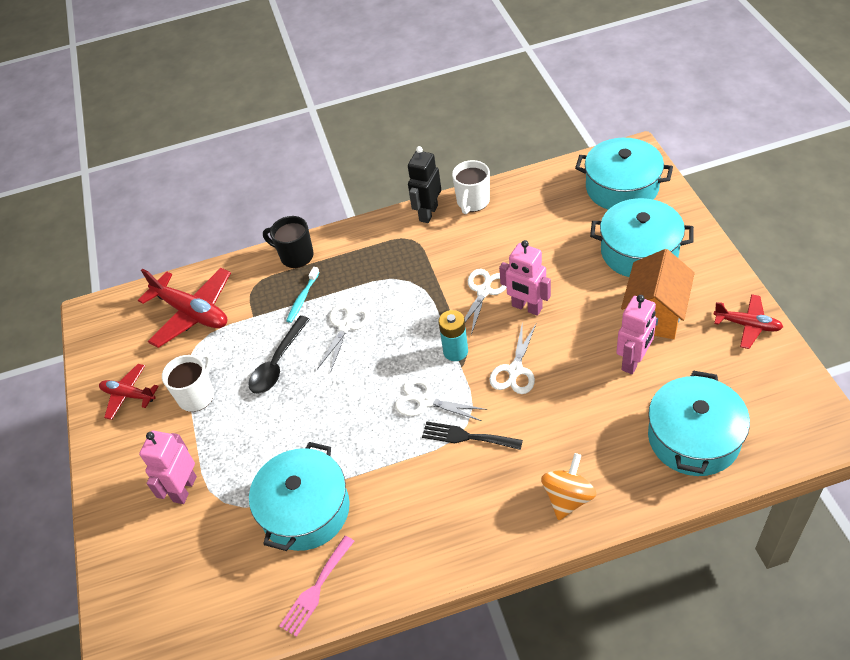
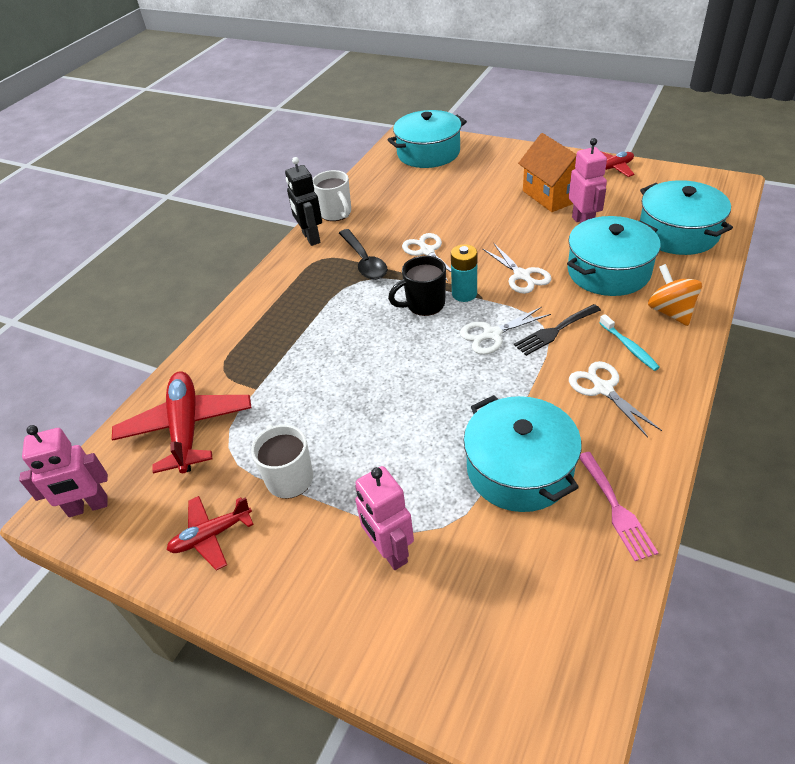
camera: 50 degrees left, 5 degrees down
red plane [138,268,231,348] -> red plane turned 90 degrees counterclockwise [112,371,251,473]
black spoon [248,316,310,394] -> black spoon moved to [339,229,387,280]
black mug [263,216,314,268] -> black mug moved to [388,256,446,316]
turquoise toothbrush [286,267,320,323] -> turquoise toothbrush moved to [599,314,660,371]
white scissors [317,303,370,373] -> white scissors moved to [569,361,662,437]
pink robot [499,240,551,316] -> pink robot moved to [19,425,108,517]
turquoise pot [590,198,694,277] -> turquoise pot moved to [567,216,660,296]

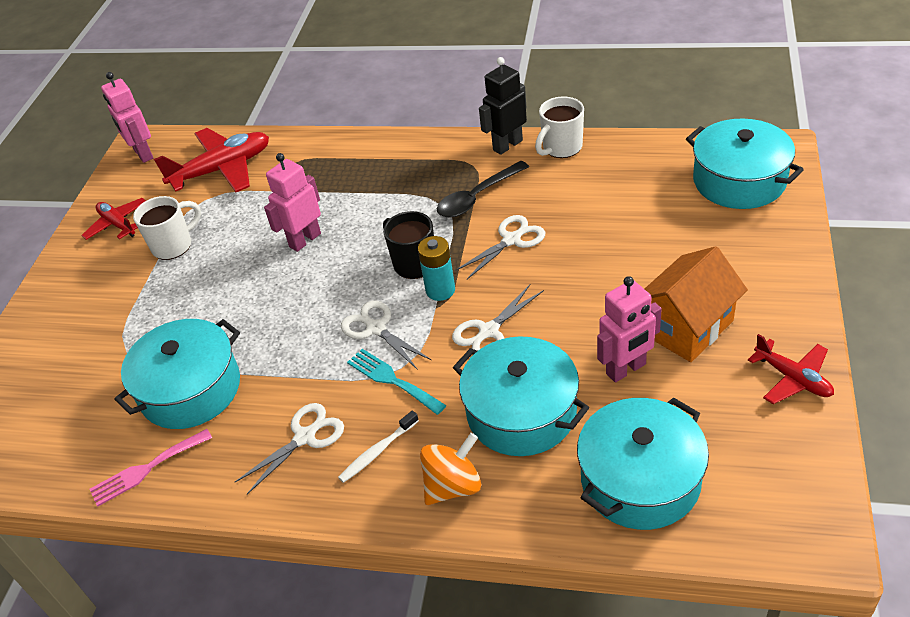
camera: 75 degrees right, 0 degrees up
pink robot [355,466,414,570] -> pink robot moved to [264,153,321,252]
black fork [514,304,601,356] -> turquoise fork [347,349,446,415]
turquoise toothbrush [599,314,660,371] -> white toothbrush [338,411,419,483]

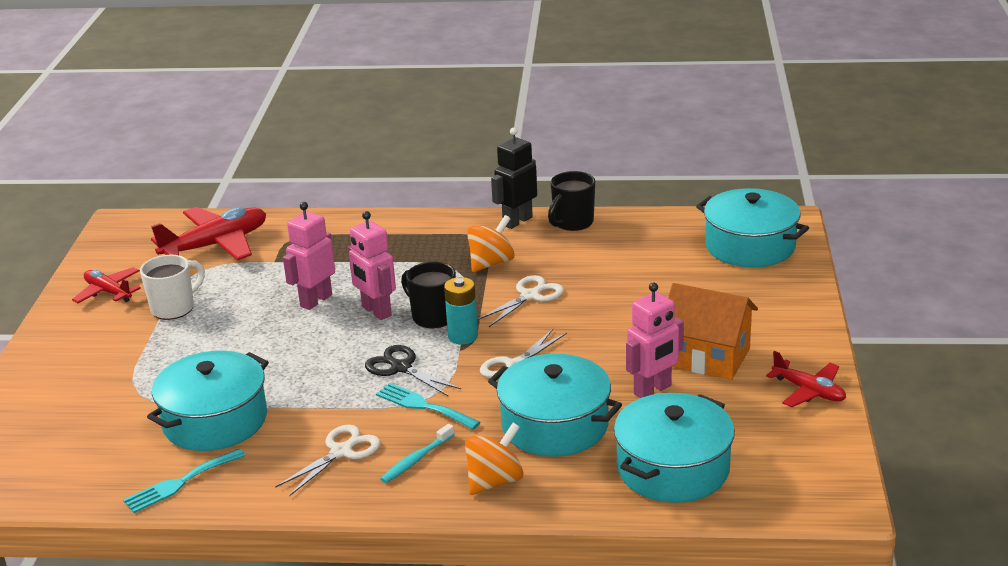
camera: 10 degrees left, 15 degrees down
pink fork [90,429,212,507] -> turquoise fork [123,448,246,513]
pink robot [101,72,153,163] -> pink robot moved to [348,211,396,320]
white toothbrush [338,411,419,483] -> turquoise toothbrush [380,424,455,483]
white scissors [341,301,431,370] -> black scissors [365,345,461,397]
black spoon [437,161,529,218] -> orange spinning top [467,215,515,272]
white mug [535,96,584,158] -> black mug [548,171,595,231]
orange house [645,246,748,362] -> orange house turned 75 degrees clockwise [668,283,758,380]

